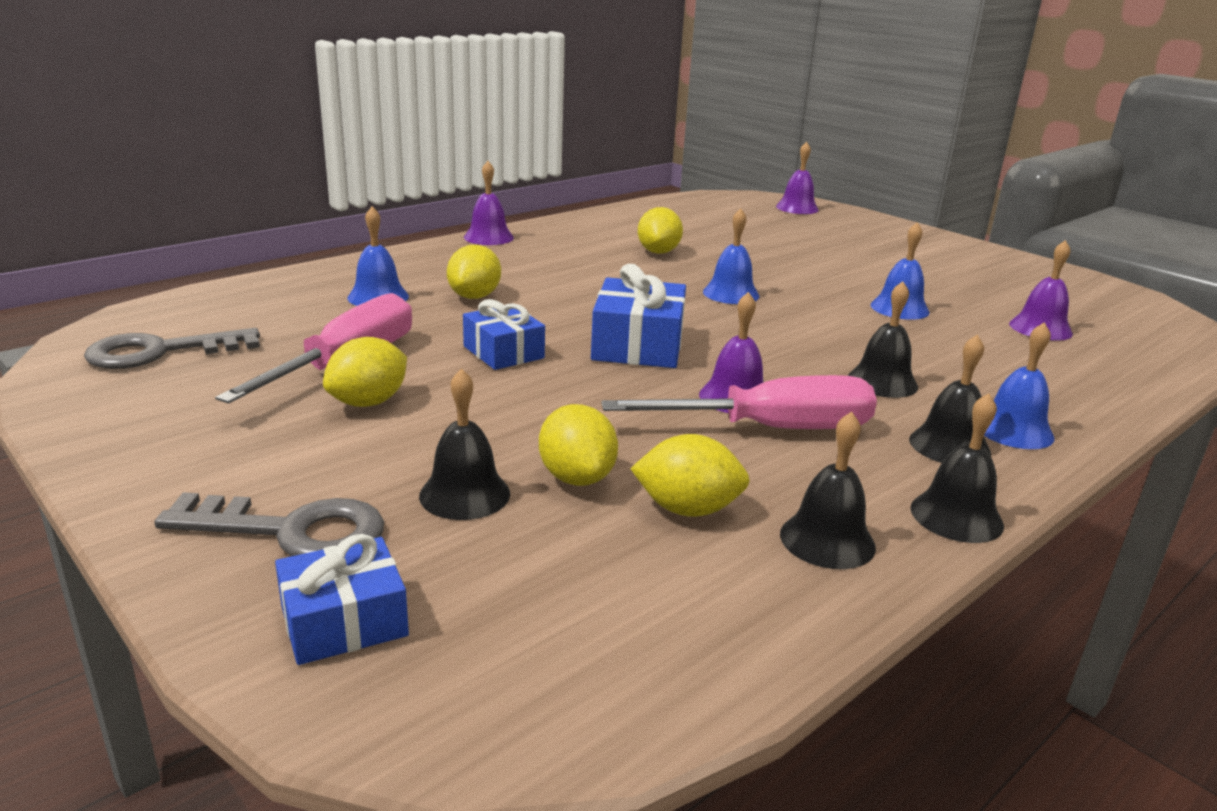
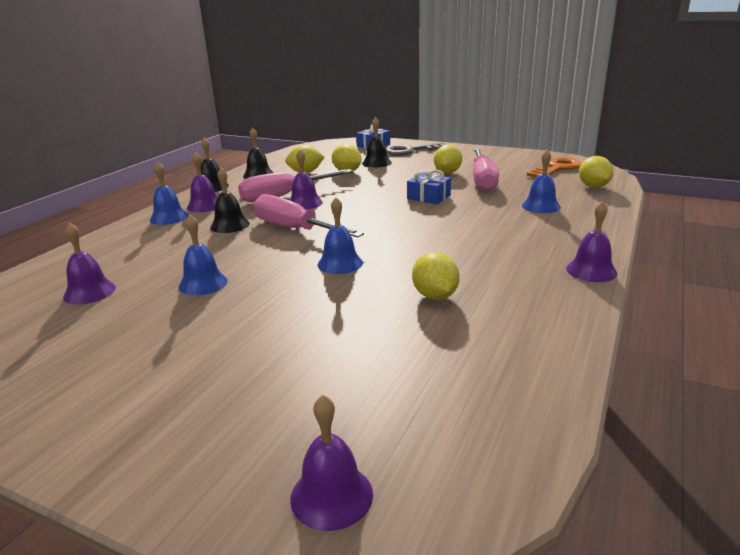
camera: 160 degrees right, 0 degrees up
grey key [84,328,260,369] -> orange key [527,157,581,177]
yellow lemon [447,245,501,299] -> yellow lemon moved to [579,156,614,188]
blue gift [591,264,686,368] -> none
black bell [909,335,991,463] -> purple bell [187,152,217,212]
none -> pink screwdriver [254,194,364,237]

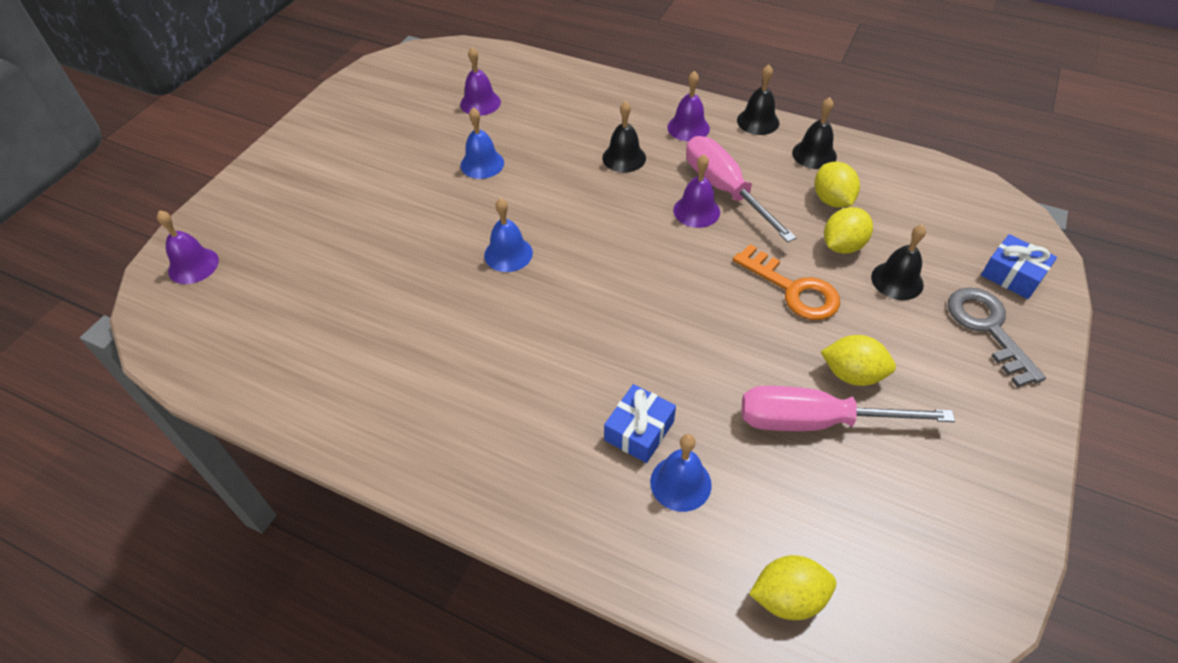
camera: 90 degrees right, 25 degrees up
blue bell [150,162,188,225] -> none
pink screwdriver [254,194,364,237] -> none
blue gift [407,170,451,204] -> blue gift moved to [604,384,676,463]
yellow lemon [412,252,460,300] -> none
orange key [527,157,581,177] -> orange key moved to [733,244,840,320]
purple bell [566,201,617,282] -> none

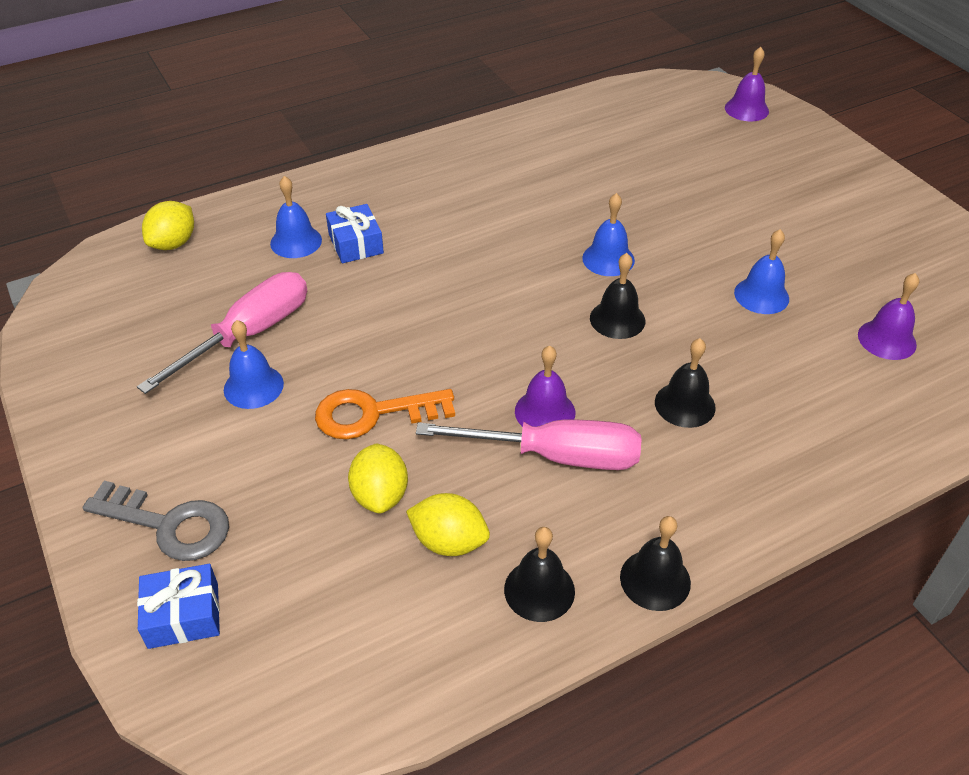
camera: 125 degrees right, 5 degrees down
purple bell [667,71,710,141] -> none
yellow lemon [821,335,896,386] -> blue bell [224,320,284,409]
black bell [871,225,926,300] -> black bell moved to [590,253,645,339]

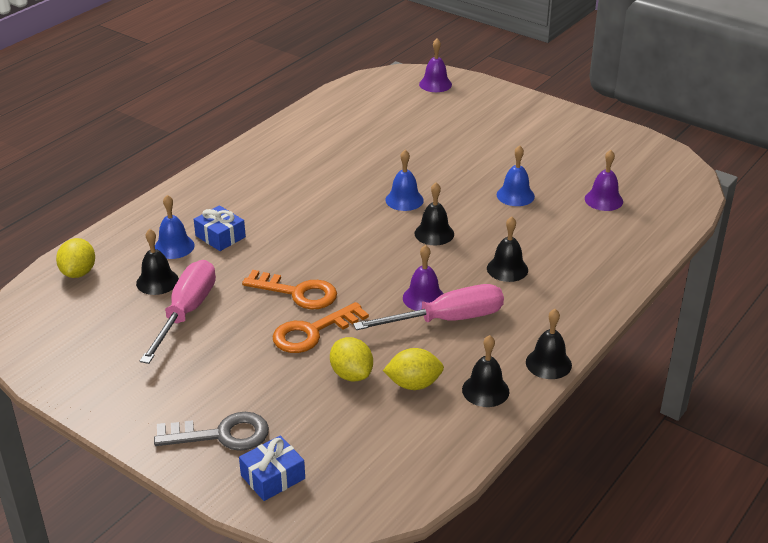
camera: 25 degrees left, 10 degrees down
blue bell [224,320,284,409] -> none
none -> black bell [136,229,179,295]
none -> orange key [242,270,337,309]

